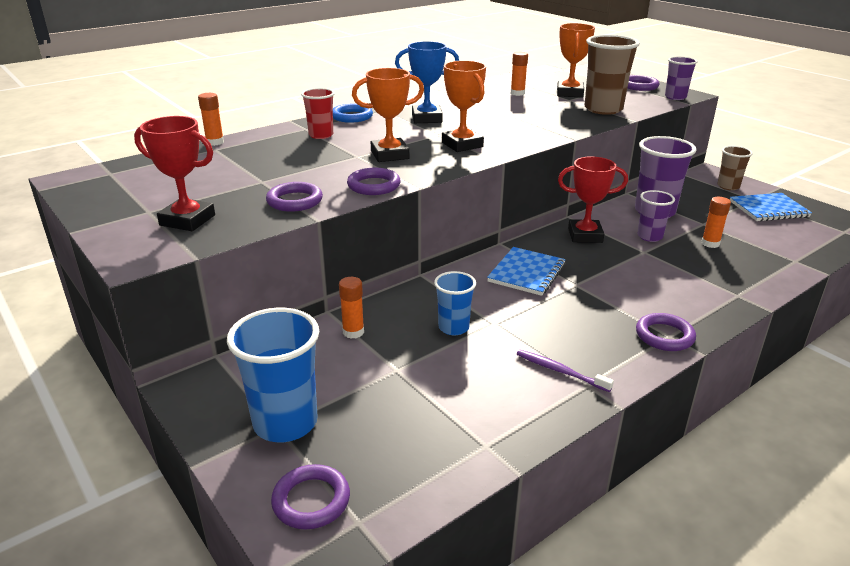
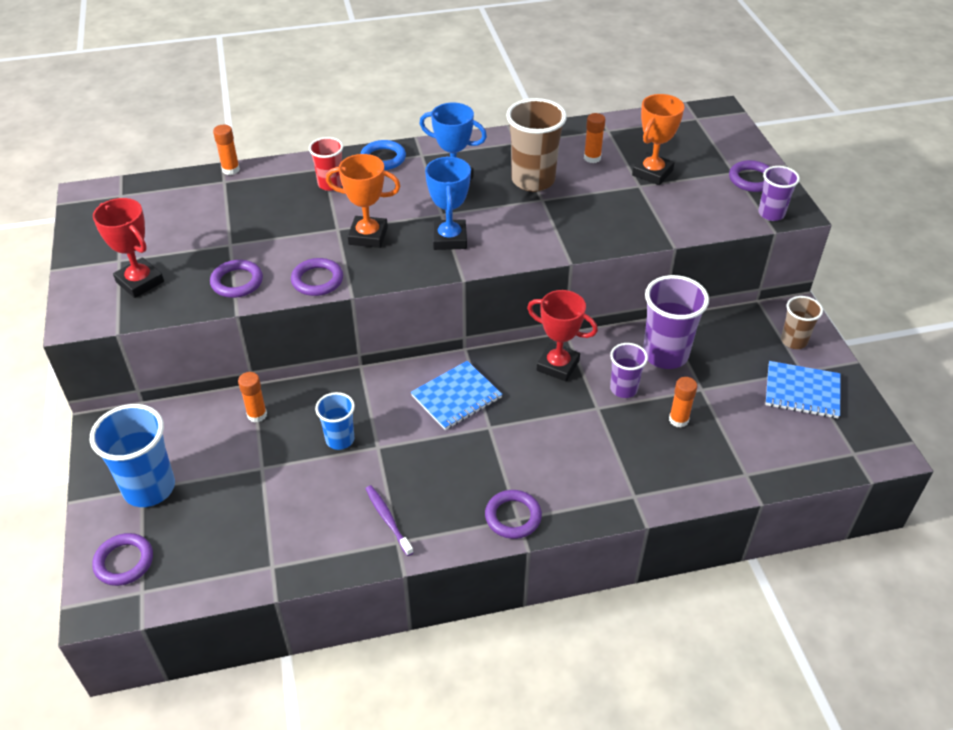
camera: 25 degrees right, 15 degrees up
orange trophy [442,61,486,152] -> blue trophy [425,156,471,250]
brown cup [585,35,640,115] -> brown cup moved to [506,98,567,192]

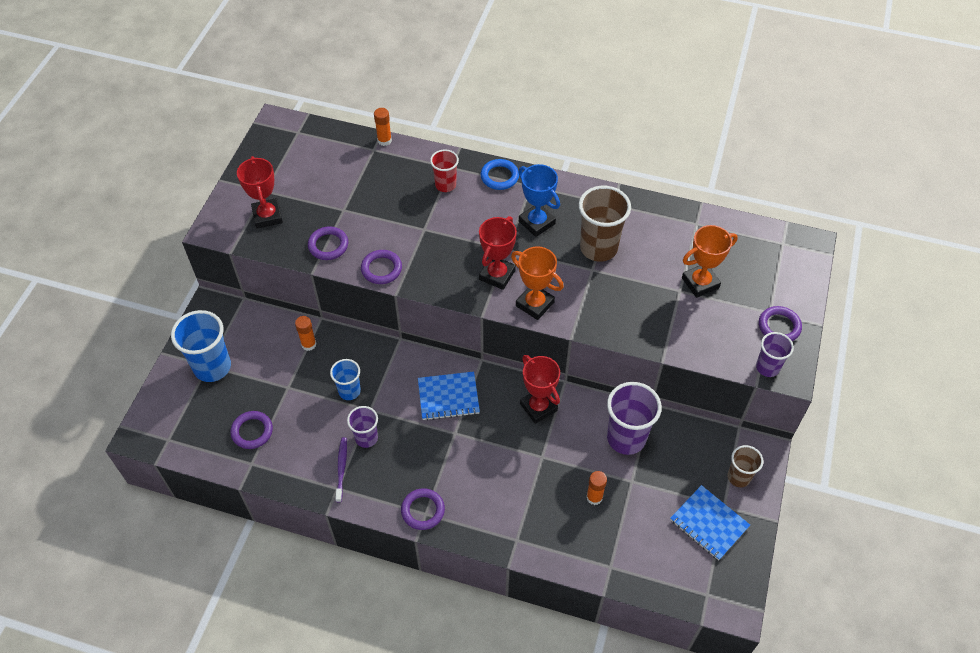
camera: 30 degrees right, 10 degrees up
purple ring [92,533,153,586] -> purple ring moved to [230,411,273,449]
orange trophy [326,154,401,248] -> orange trophy moved to [511,246,564,320]
blue trophy [425,156,471,250] -> red trophy [479,216,517,290]
orange glue stick [584,113,606,163] -> none
purple cup [610,343,648,398] -> purple cup moved to [347,406,378,448]

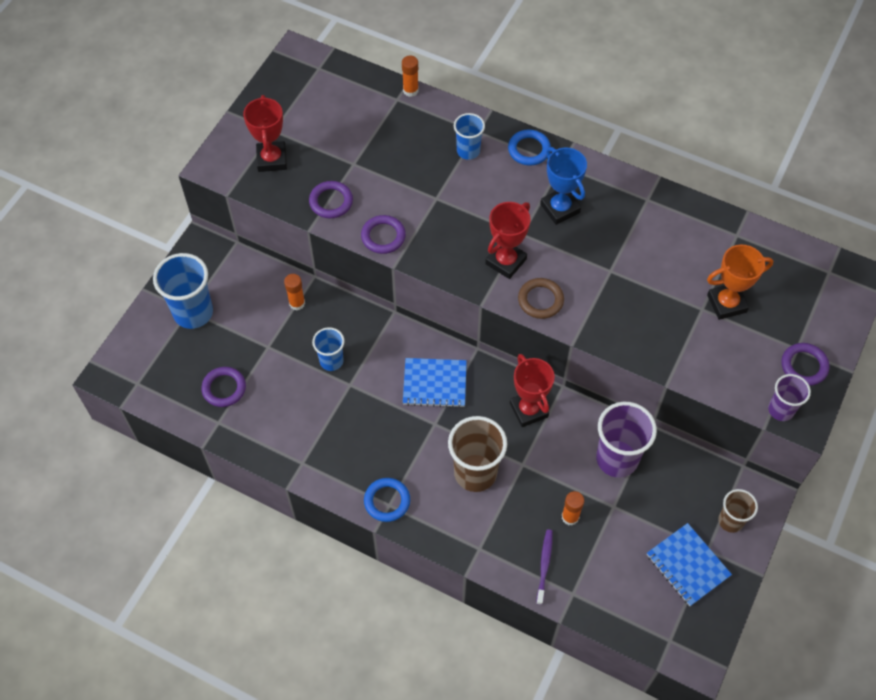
camera: 10 degrees right, 5 degrees up
purple toothbrush [335,437,347,502] -> purple toothbrush moved to [536,530,553,605]
purple cup [347,406,378,448] -> none
purple ring [401,488,445,530] -> blue ring [364,478,410,522]
red cup [430,149,459,192] -> blue cup [454,113,485,160]
orange trophy [511,246,564,320] -> brown ring [518,278,564,319]
brown cup [579,186,631,262] -> brown cup moved to [448,416,507,492]

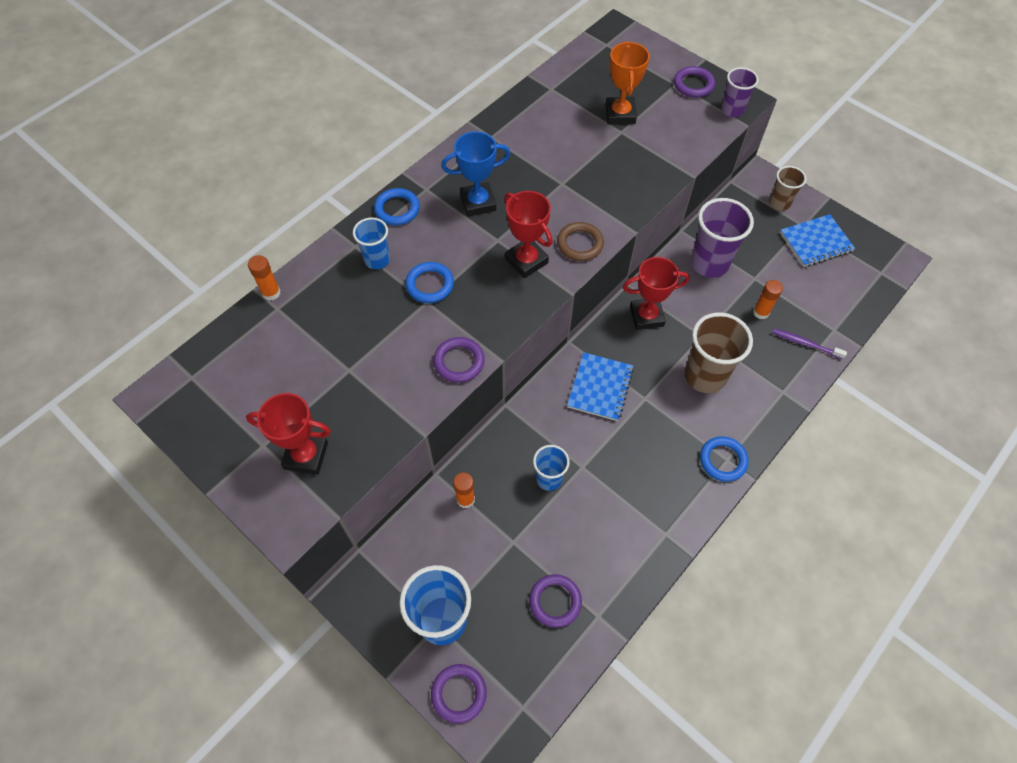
camera: 75 degrees left, 0 degrees up
purple ring [309,181,353,218] -> purple ring moved to [431,664,487,724]
none -> blue ring [405,262,454,303]

